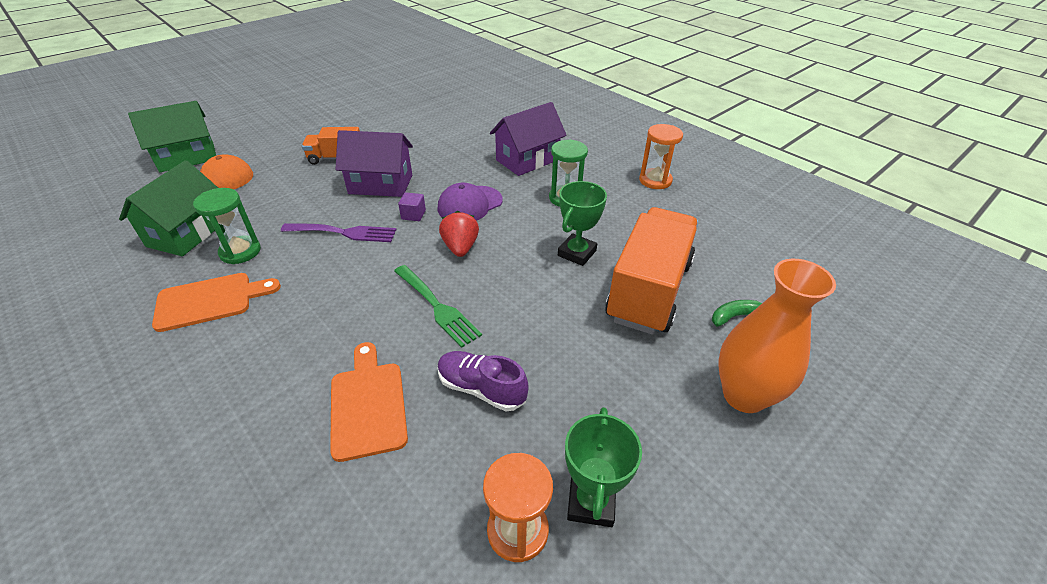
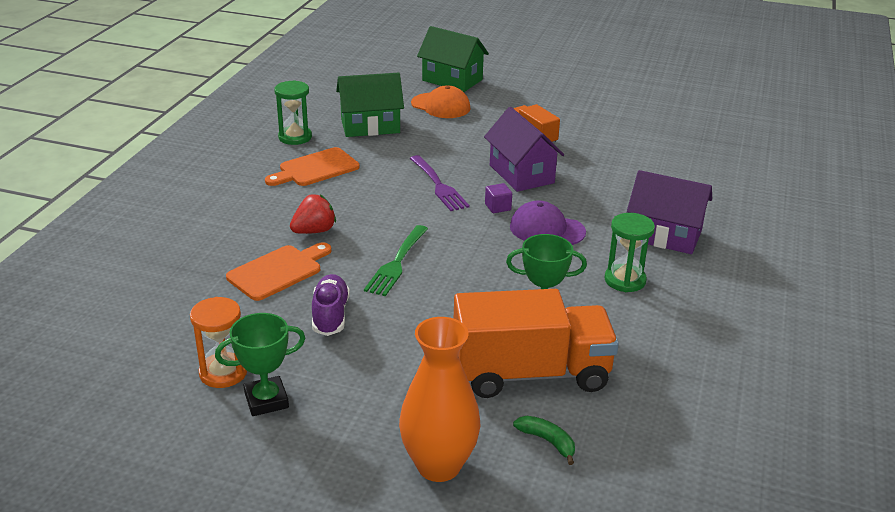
camera: 60 degrees right, 10 degrees down
orange cutting board [152,273,281,332] -> orange cutting board turned 105 degrees clockwise [265,147,360,186]
green hourglass [193,188,261,264] -> green hourglass moved to [274,80,312,145]
red strawberry [439,211,479,257] -> red strawberry moved to [290,194,336,234]
orange hourglass [639,124,683,189] -> none

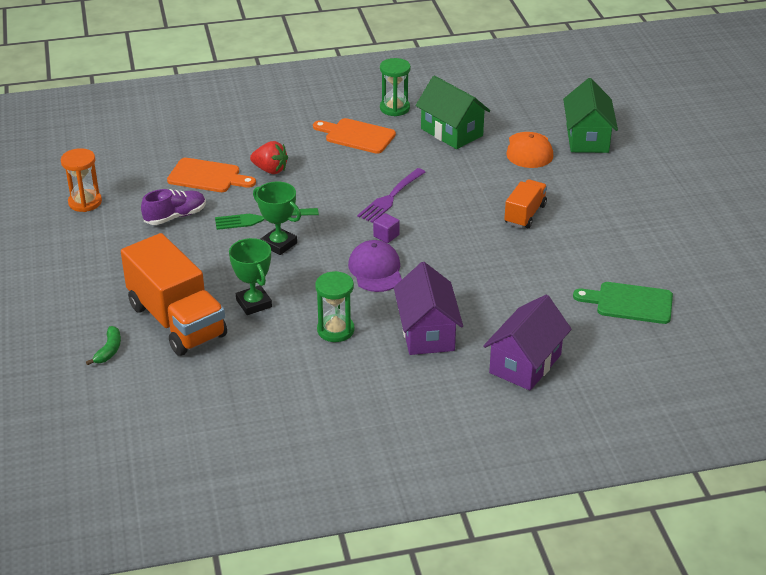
camera: 60 degrees right, 5 degrees up
green trophy [215,313,305,416] -> green trophy moved to [253,181,301,255]
orange vase [399,317,480,482] -> none
purple house [484,107,565,192] -> purple house moved to [483,295,572,391]
none -> green cutting board [573,282,673,324]

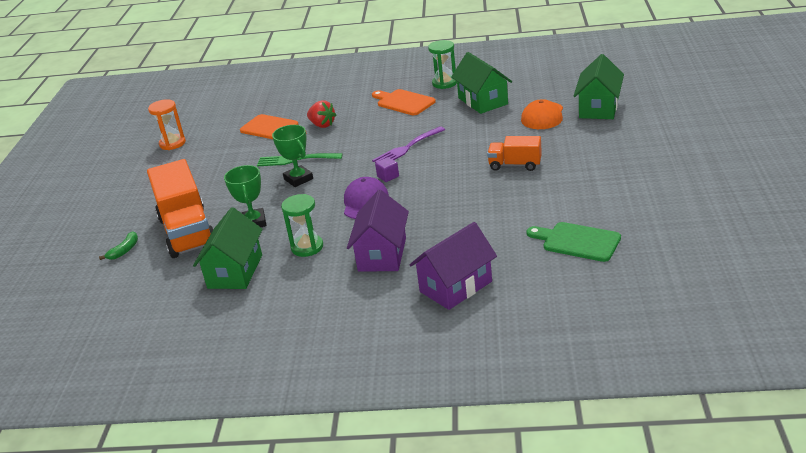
camera: 20 degrees right, 5 degrees down
purple shoe [141,189,206,225] -> none
orange truck [504,179,547,228] -> orange truck turned 120 degrees counterclockwise [487,136,542,171]
none -> green house [193,207,263,289]

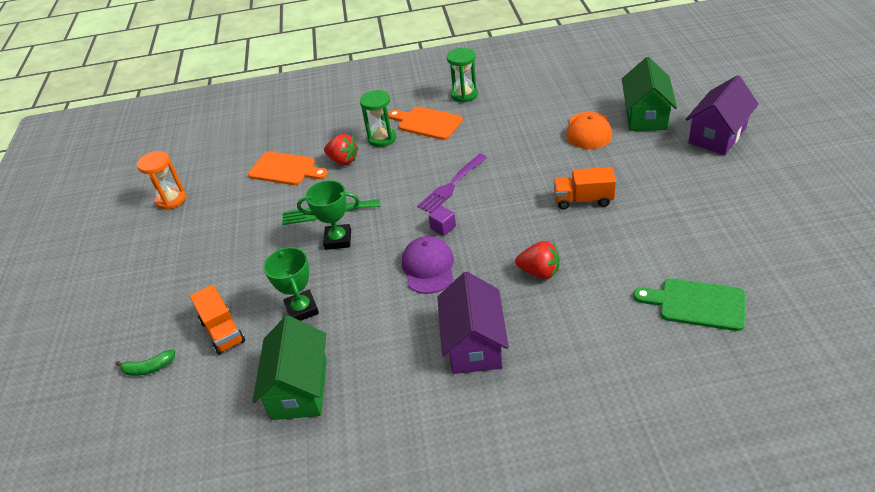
camera: 10 degrees left, 10 degrees up
green banana [99,231,138,260] -> green banana turned 60 degrees clockwise [116,349,175,376]
orange truck [147,159,213,258] -> orange truck [190,285,245,355], size x0.53
green trophy [272,125,313,187] -> green trophy turned 45 degrees counterclockwise [297,180,360,250]
green hourglass [281,194,323,257] -> green hourglass moved to [360,90,397,147]
purple house [410,222,497,310] -> purple house moved to [686,75,759,155]
green house [451,52,512,114] -> none
none -> red strawberry [515,241,559,279]

